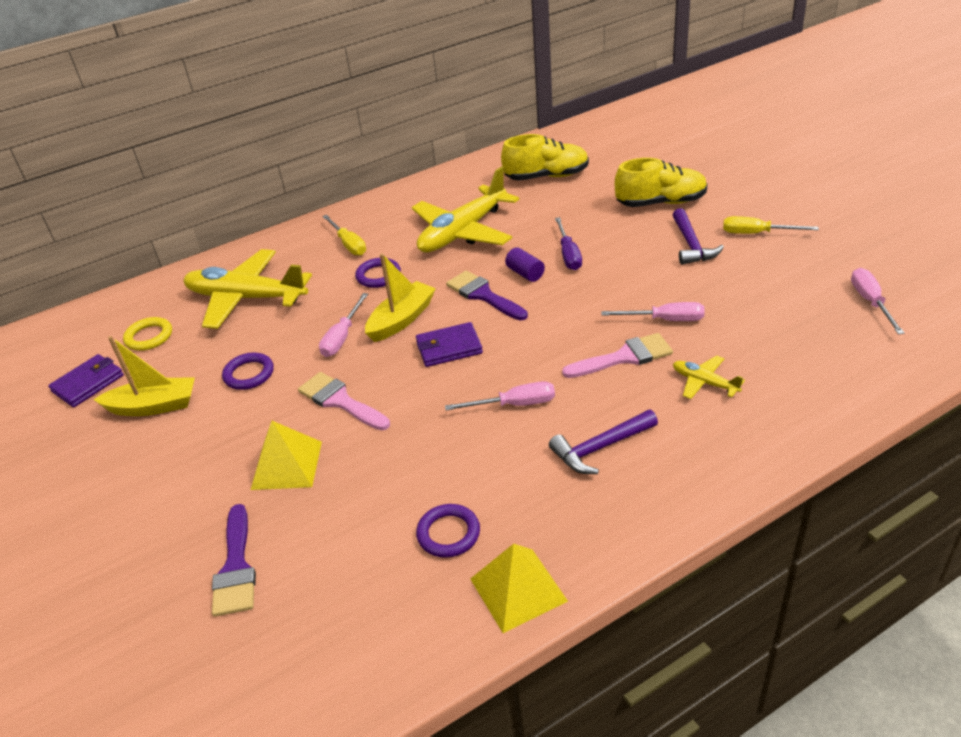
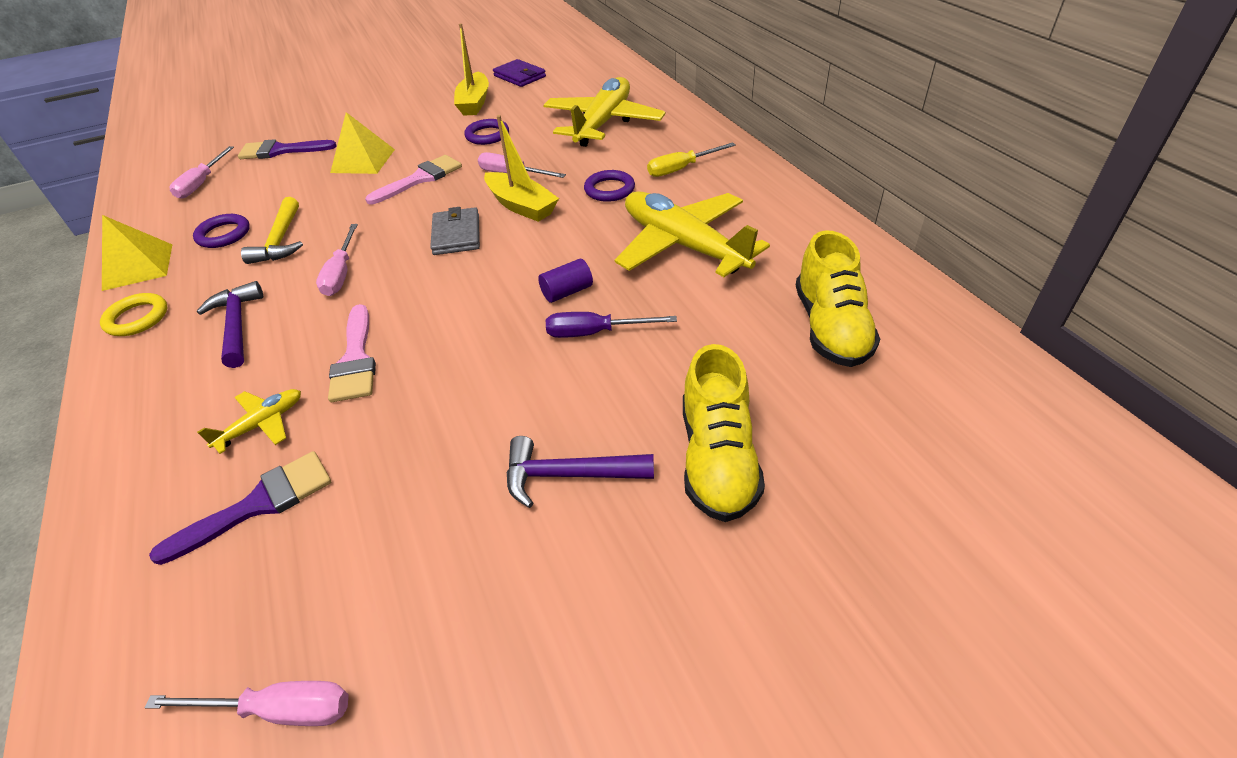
camera: 95 degrees right, 5 degrees up
yellow ring [123,317,172,351] -> yellow ring moved to [100,293,167,336]
purple wallet [416,322,483,367] -> grey wallet [430,207,480,255]
purple brush [446,271,528,320] -> purple brush moved to [149,451,331,565]
pink screwdriver [601,302,705,321] -> pink screwdriver moved to [169,146,234,199]
yellow screwdriver [723,216,819,234] -> none
none -> yellow hammer [241,197,303,264]

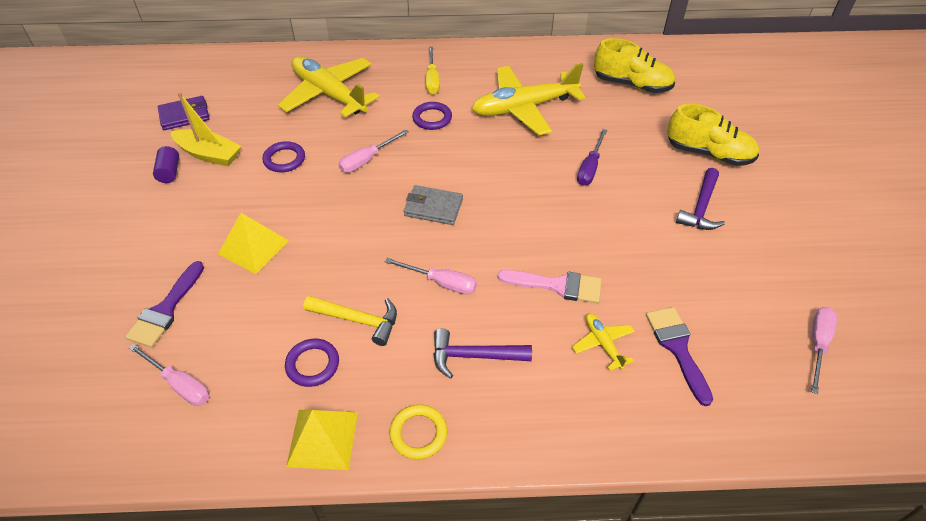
camera: 70 degrees left, 5 degrees up
pink brush [365,155,462,204] -> none
yellow boat [484,115,559,222] -> none
purple cylinder [538,259,593,303] -> purple cylinder moved to [153,146,179,183]

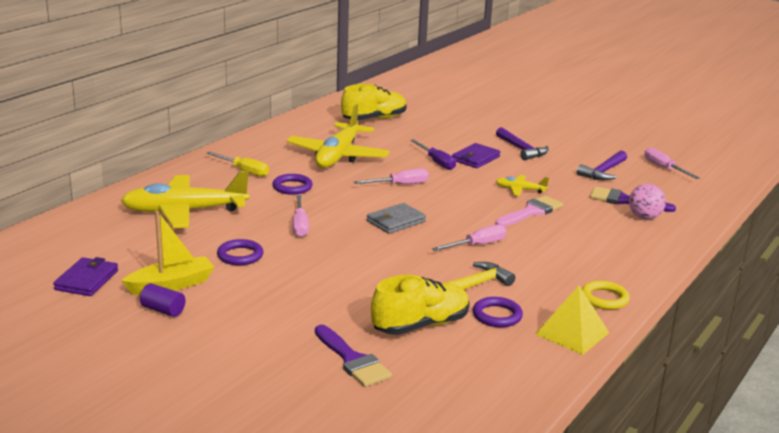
camera: 55 degrees left, 25 degrees down
pink screwdriver [129,344,209,406] -> pink screwdriver moved to [354,169,429,184]
yellow pyramid [218,213,289,274] -> none
purple hammer [433,328,532,379] -> purple hammer moved to [577,151,627,180]
yellow plane [572,313,635,371] -> yellow plane moved to [496,175,549,196]
yellow shoe [667,104,759,166] -> yellow shoe moved to [371,275,470,335]
none -> purple wallet [452,143,501,168]
none -> pink ball [629,184,666,220]

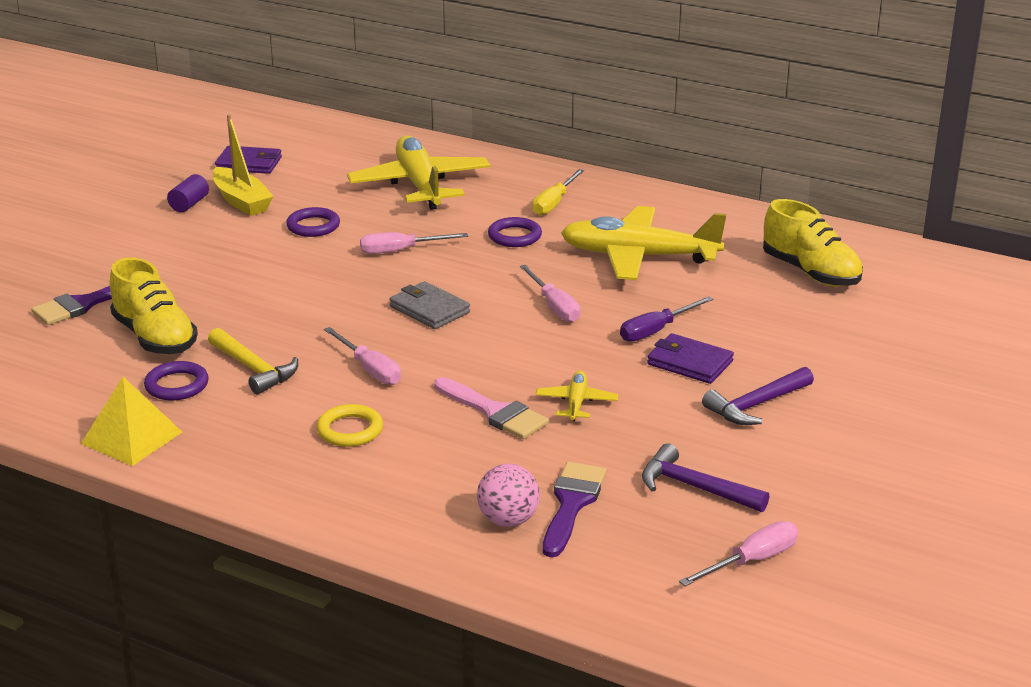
camera: 85 degrees right, 5 degrees up
yellow ring [582,281,630,310] -> yellow ring moved to [317,404,383,447]

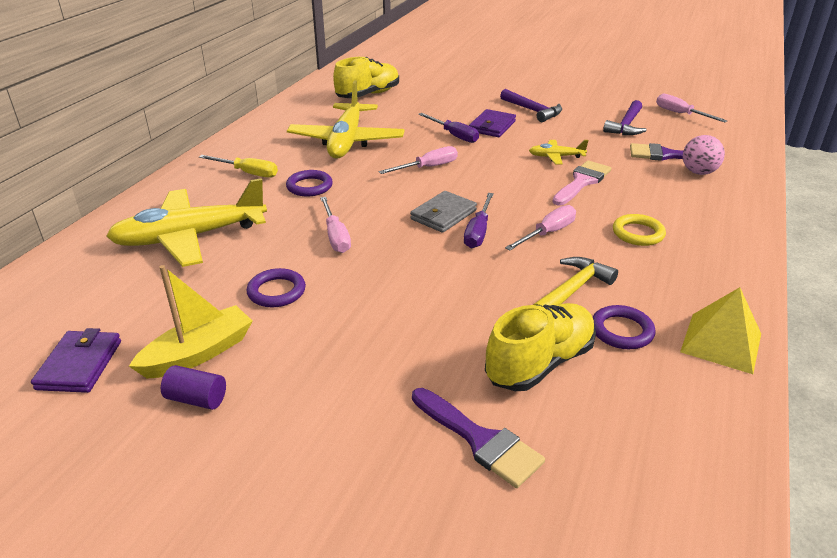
camera: 95 degrees left, 5 degrees up
none -> purple screwdriver [464,193,494,248]

